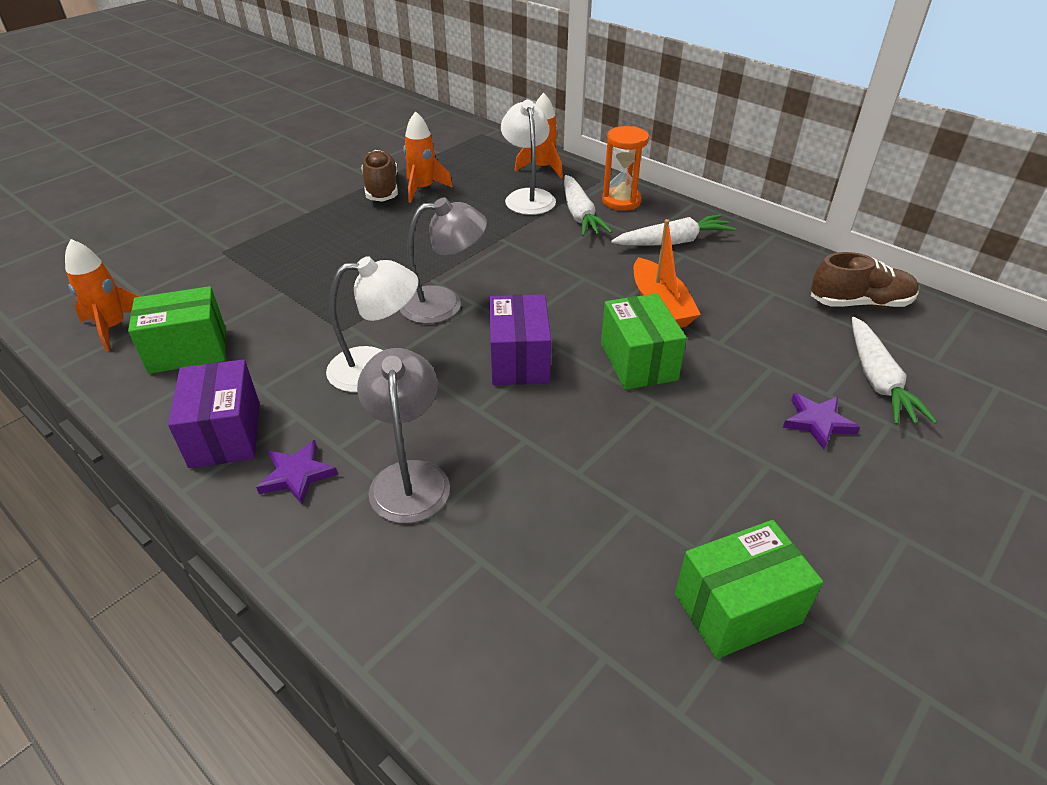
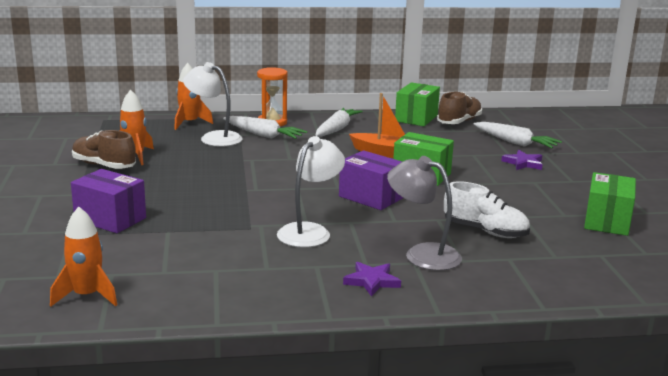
camera: 50 degrees left, 20 degrees down
green box [128,286,226,374] -> green box moved to [395,82,440,126]
purple box [168,359,260,468] -> purple box moved to [71,169,146,233]
grey lamp [400,197,487,324] -> none
none -> white shoe [444,181,530,238]

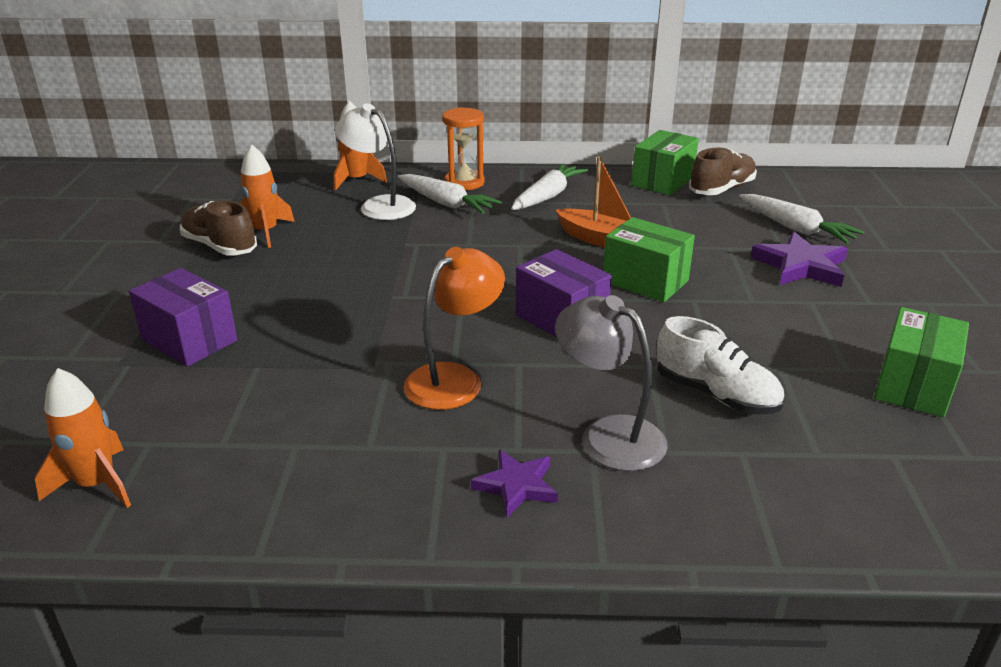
camera: 10 degrees right, 10 degrees up
white lamp [277,136,345,247] -> orange lamp [403,247,505,410]
purple star [502,150,543,170] -> purple star [750,232,848,287], size x1.57

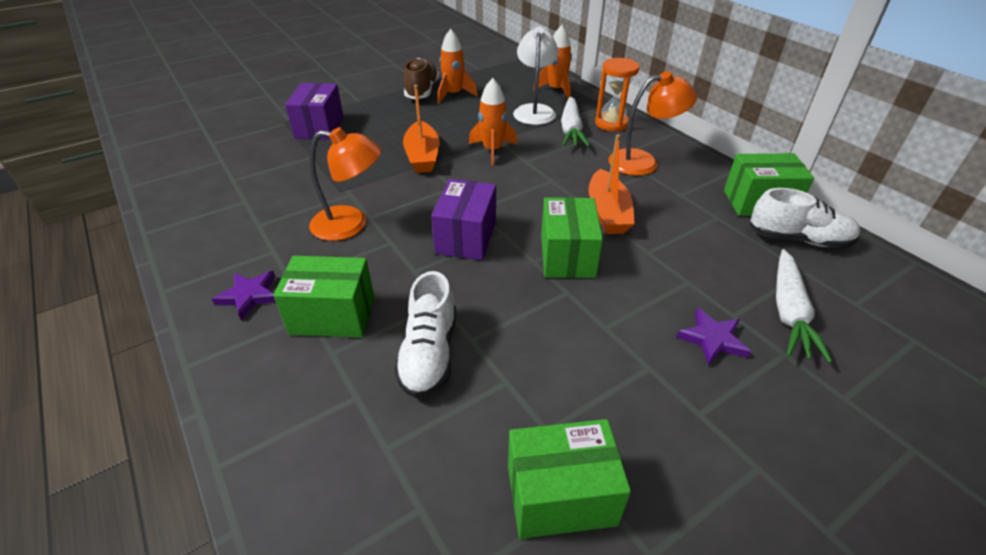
camera: 55 degrees right, 10 degrees up
orange rocket [35,368,131,508] -> orange rocket moved to [469,78,517,166]
white carrot [511,163,588,210] -> orange lamp [608,71,697,176]
grey lamp [555,295,668,471] -> green box [273,256,374,337]
brown shoe [689,147,757,195] -> white shoe [750,188,860,249]
purple star [750,232,848,287] -> purple star [676,308,751,366], size x0.64
none -> orange boat [403,84,439,173]

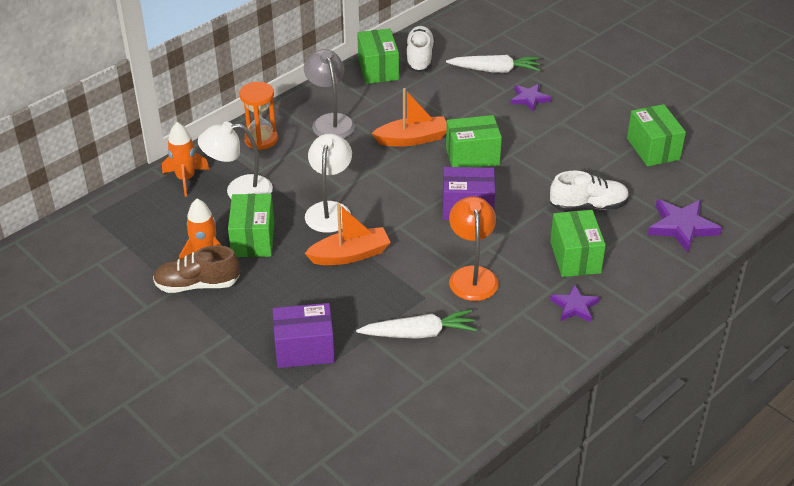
camera: 100 degrees left, 0 degrees up
orange rocket [469,78,517,166] -> white lamp [305,134,352,233]
white carrot [561,96,590,147] -> white carrot moved to [356,309,477,339]
orange lamp [608,71,697,176] -> grey lamp [304,49,355,138]
none -> green box [228,194,274,257]
none -> purple star [648,200,722,252]

